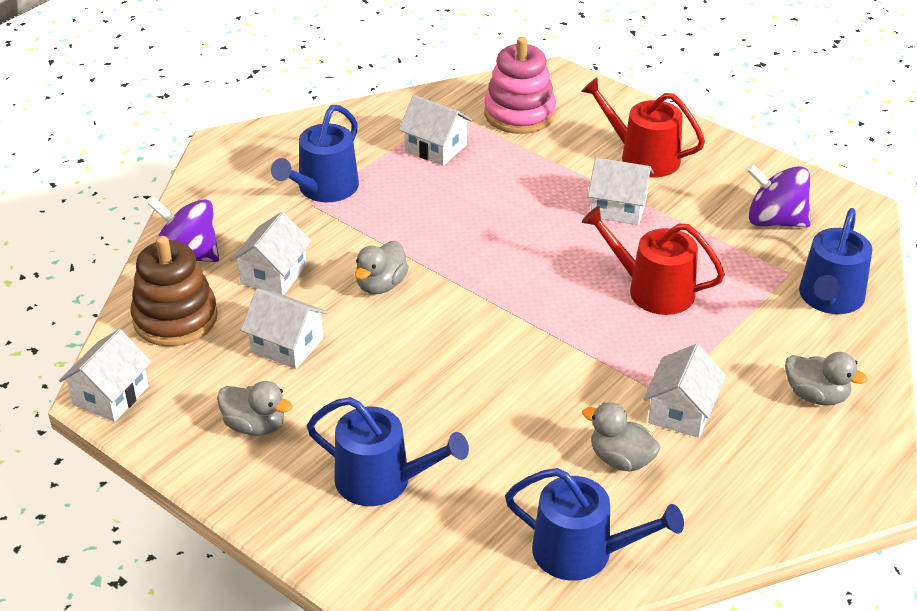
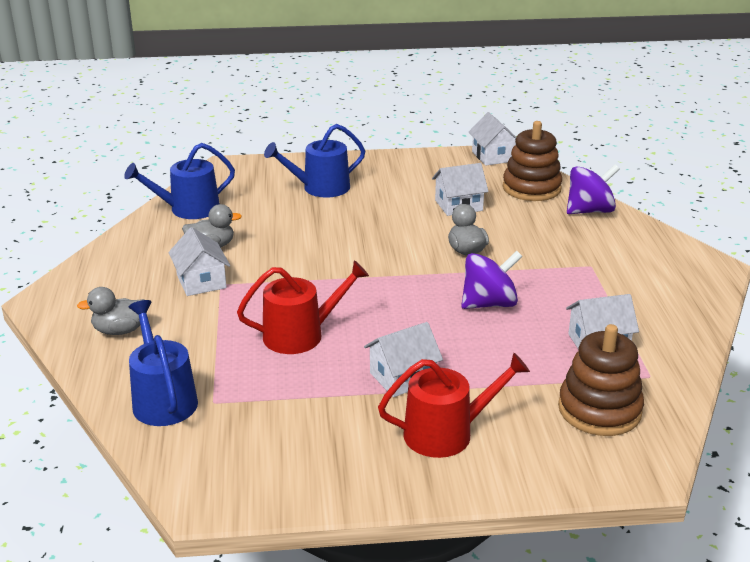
camera: 135 degrees right, 10 degrees down
grey duck [217,381,293,436] -> none
white house [230,212,312,295] -> none
blue watering can [271,105,359,202] -> none
pink stacking toy [484,37,556,134] -> brown stacking toy [558,324,644,436]
purple spinning top [747,164,810,227] -> purple spinning top moved to [461,251,523,309]

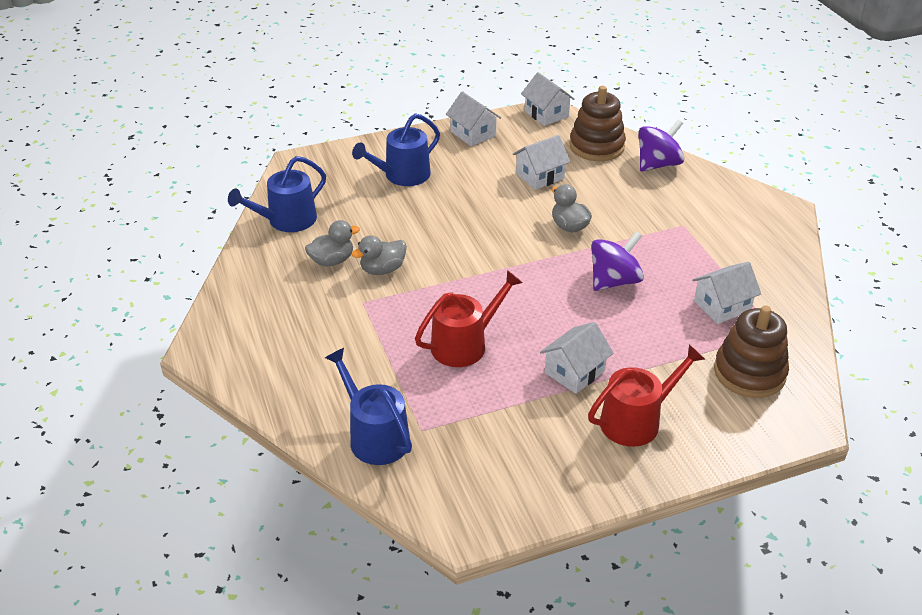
camera: 15 degrees left, 10 degrees up
grey duck [77,287,147,335] -> grey duck moved to [352,235,407,275]
white house [168,227,230,296] -> white house moved to [446,91,501,146]

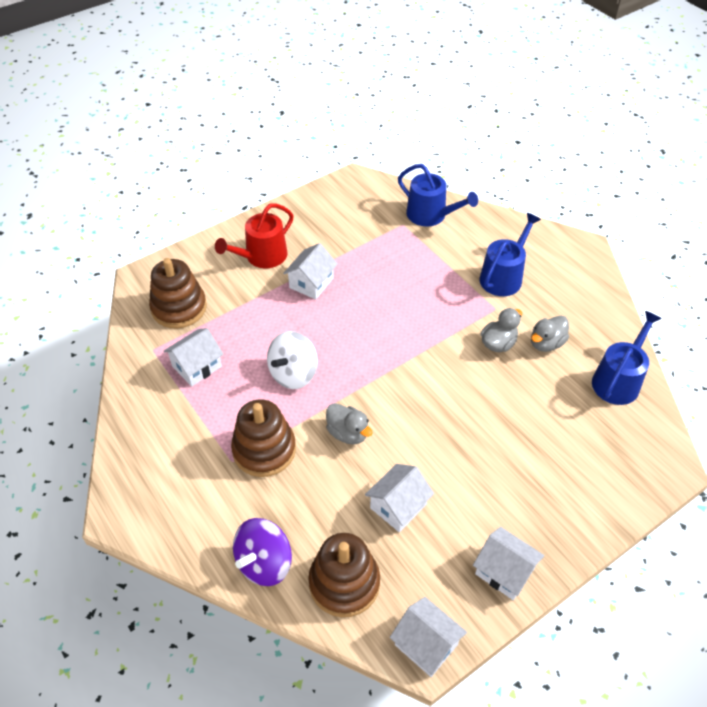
camera: 165 degrees right, 10 degrees up
blue watering can [352,113,440,186] -> blue watering can moved to [479,213,541,296]
red watering can [415,270,523,367] -> none
purple spinning top [591,231,644,291] -> white spinning top [267,331,318,389]
none -> brown stacking toy [231,399,296,477]

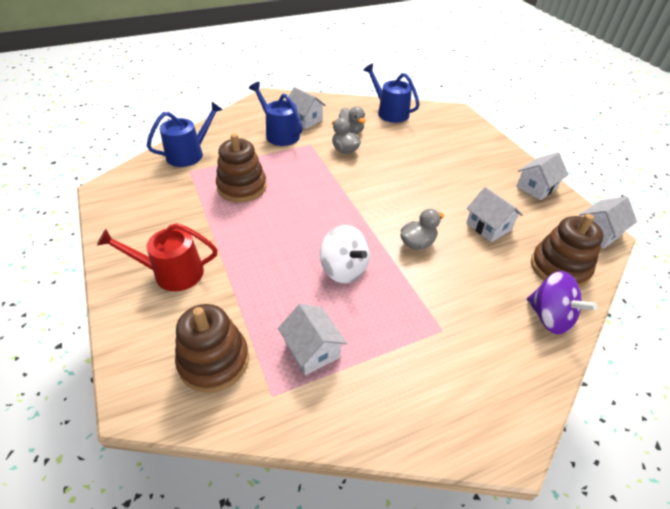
camera: 80 degrees left, 5 degrees down
red watering can [215,203,294,268] -> red watering can turned 120 degrees clockwise [97,223,217,291]
brown stacking toy [231,399,296,477] -> brown stacking toy moved to [216,133,267,203]
white house [283,243,338,299] -> white house moved to [286,87,326,129]

